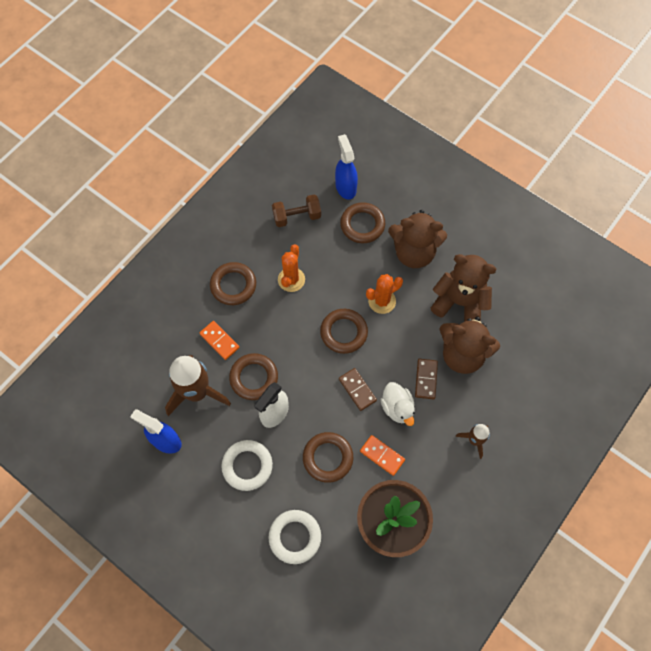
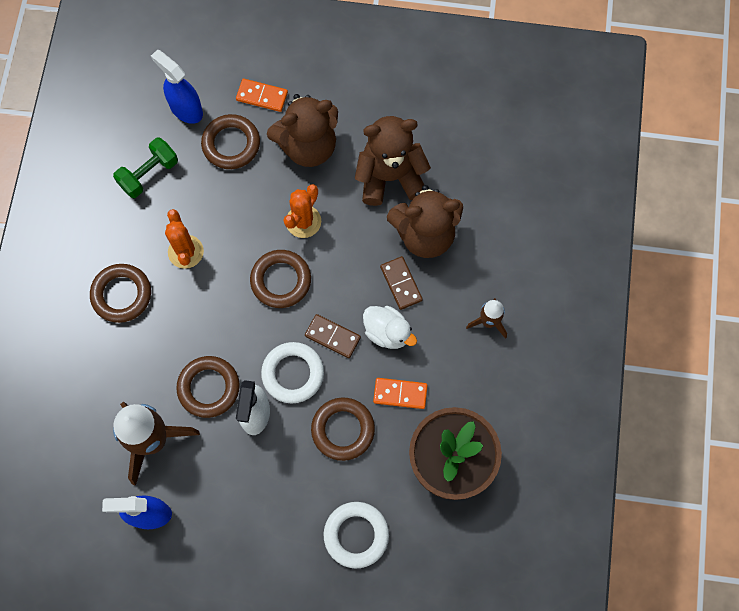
camera: 30 degrees left, 5 degrees up
orange domino [200,321,240,360] -> orange domino moved to [236,79,288,112]
white ring [221,440,273,491] -> white ring moved to [261,342,324,403]
brown dumbbell [272,194,321,227] -> green dumbbell [113,137,178,198]

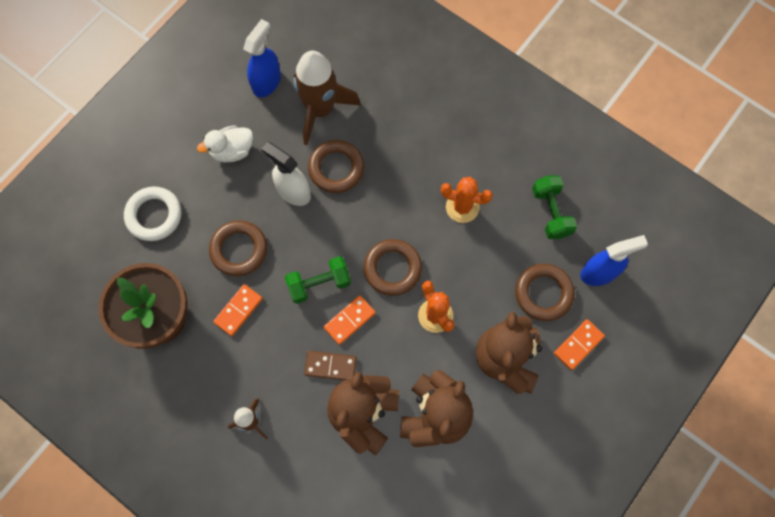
camera: 120 degrees right, 0 degrees up
brown ring [90,264,151,323] -> none
white ring [261,342,324,403] -> none
brown domino [305,314,361,358] -> green dumbbell [285,256,351,304]
white duck [363,306,417,349] -> white duck moved to [197,125,253,163]
none -> orange domino [324,296,376,345]

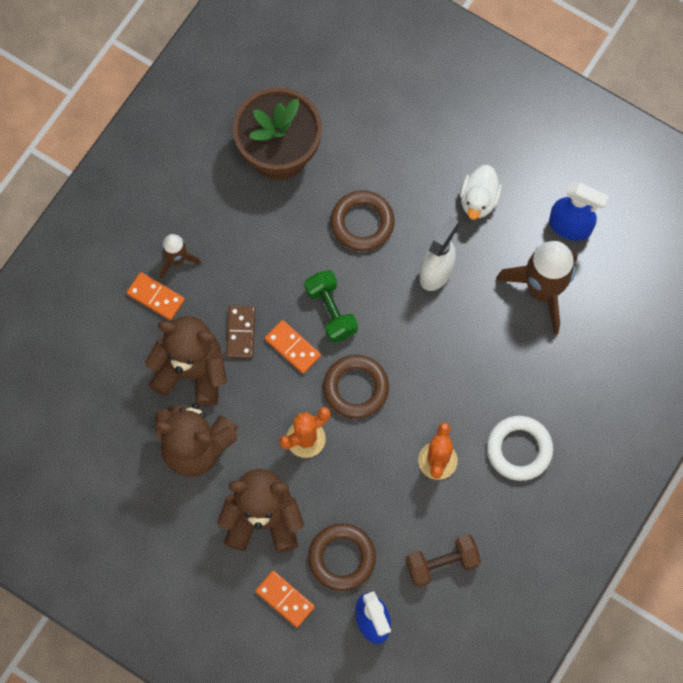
camera: 85 degrees right, 0 degrees up
white ring [124,186,181,241] -> white ring moved to [487,416,553,481]
white duck [197,125,253,163] -> white duck turned 135 degrees counterclockwise [460,165,502,220]
orange domino [213,284,263,336] -> orange domino moved to [126,272,185,320]
brown ring [308,140,364,193] -> none
green dumbbell [532,176,577,239] -> brown dumbbell [406,534,481,587]

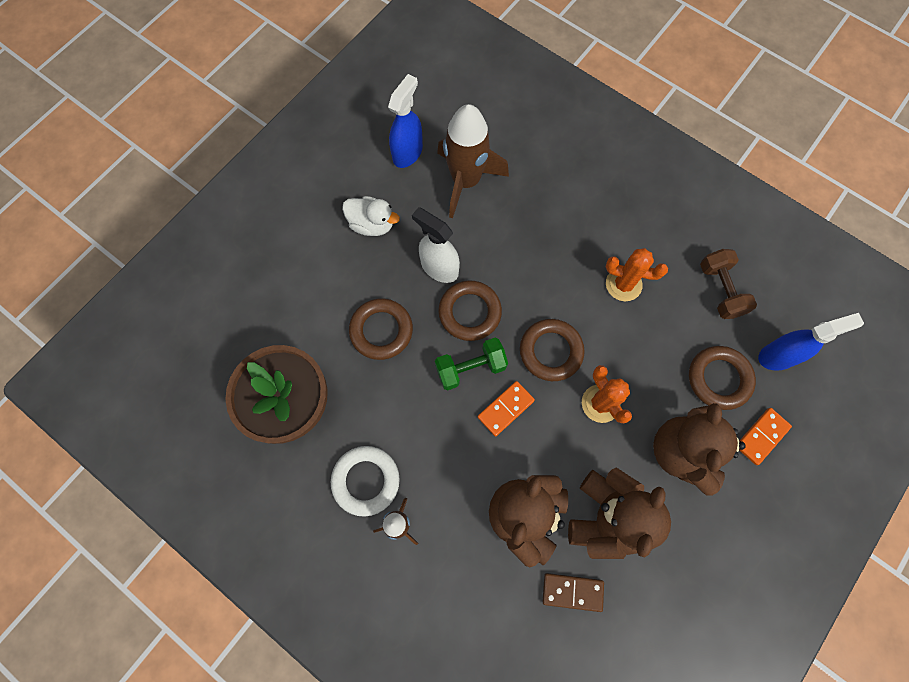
camera: 85 degrees left, 0 degrees up
orange domino [126,272,185,320] -> none
brown domino [226,305,255,359] -> brown domino moved to [543,573,604,612]
white ring [487,416,553,481] -> white ring moved to [331,446,400,517]
none -> brown ring [438,280,502,341]

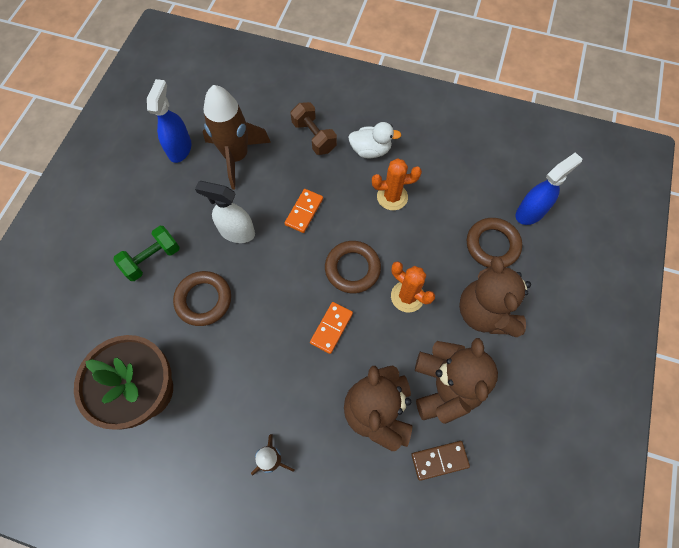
camera: 20 degrees left, 5 degrees down
white ring [331,446,400,517] -> none
white duck [342,196,400,236] -> white duck moved to [348,122,401,158]
green dumbbell [435,338,508,390] -> green dumbbell moved to [113,226,180,281]
brown ring [438,280,502,341] -> none
brown dumbbell [700,249,757,319] -> brown dumbbell moved to [290,102,337,155]
orange domino [739,408,792,465] -> orange domino moved to [285,189,323,233]

